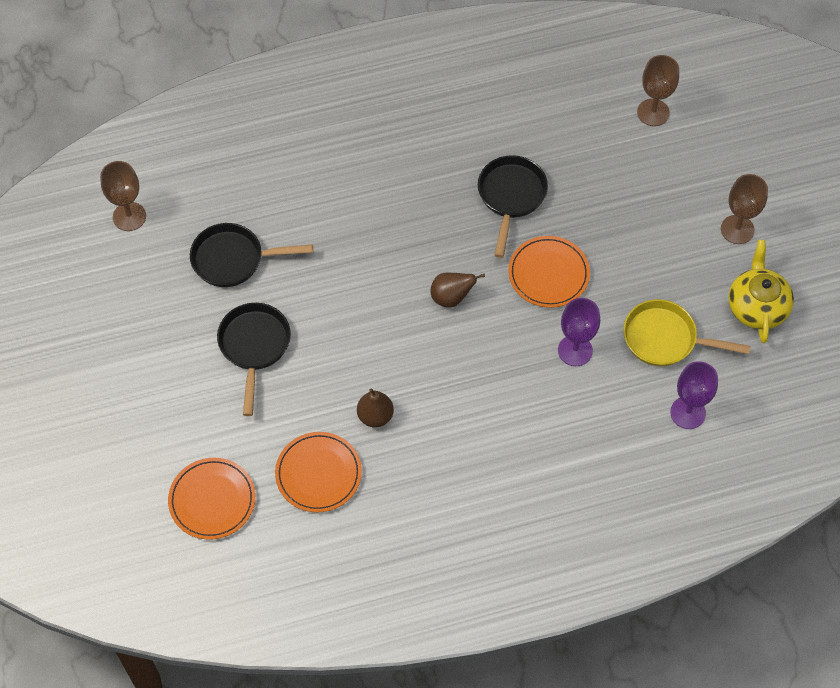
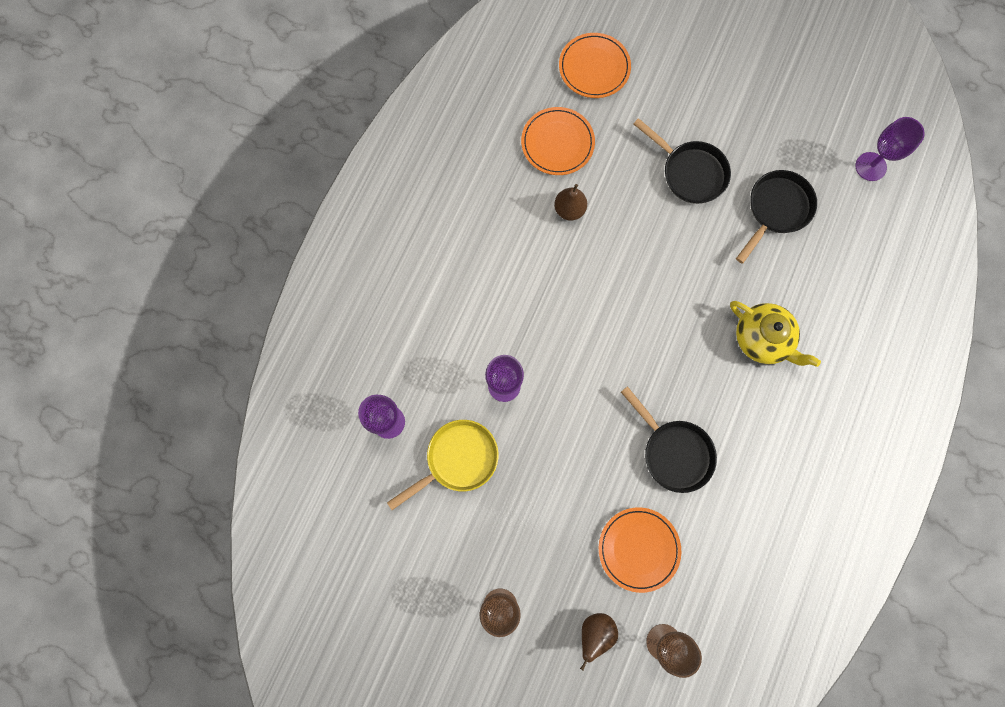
camera: 130 degrees right, 15 degrees up
brown goblet [100,161,146,231] -> purple goblet [856,117,925,181]
brown pear [430,273,485,308] -> brown pear moved to [580,613,618,670]
orange plate [508,236,590,308] -> orange plate moved to [599,507,681,593]
yellow teapot [728,240,794,343] -> yellow teapot moved to [730,301,821,367]

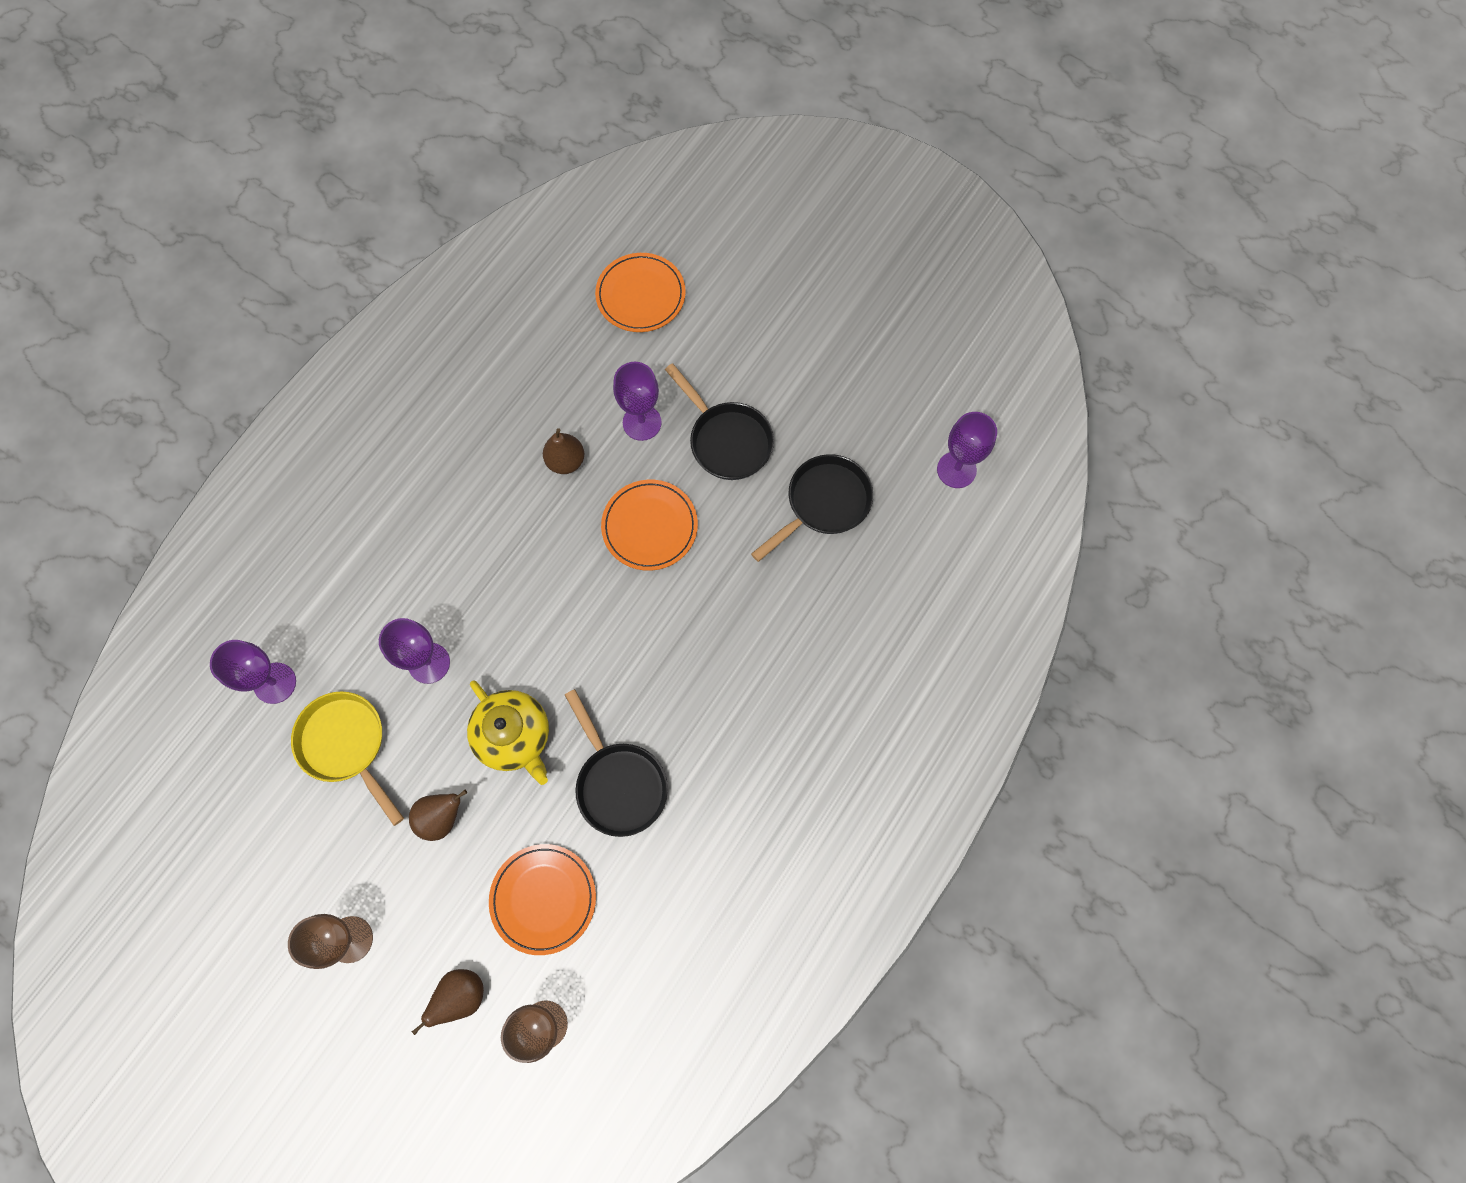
camera: 10 degrees right, 5 degrees down
yellow pan [387,420,499,510] -> yellow pan turned 105 degrees counterclockwise [291,691,404,826]
orange plate [521,107,595,175] -> orange plate moved to [601,480,698,571]
yellow teapot [730,301,821,367] -> yellow teapot moved to [467,680,549,785]
none -> brown pear [409,790,467,841]
none -> purple goblet [613,362,662,441]

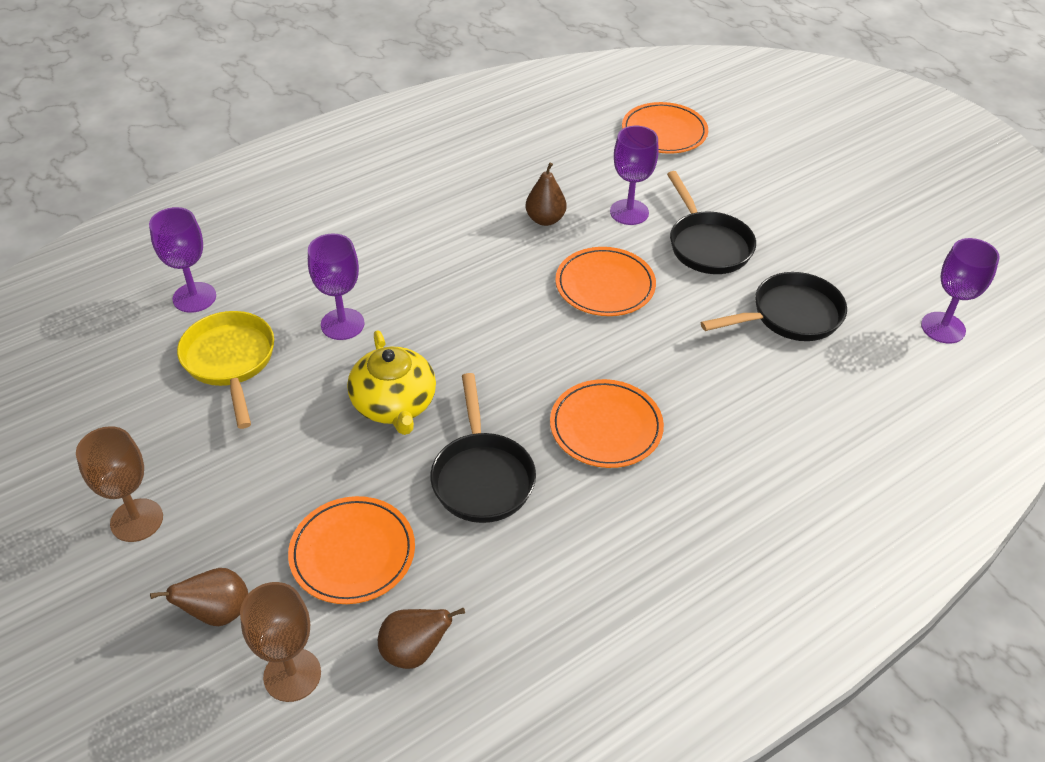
camera: 20 degrees right, 25 degrees down
brown pear [409,790,467,841] -> brown pear moved to [378,607,465,669]
none -> orange plate [550,379,664,468]

